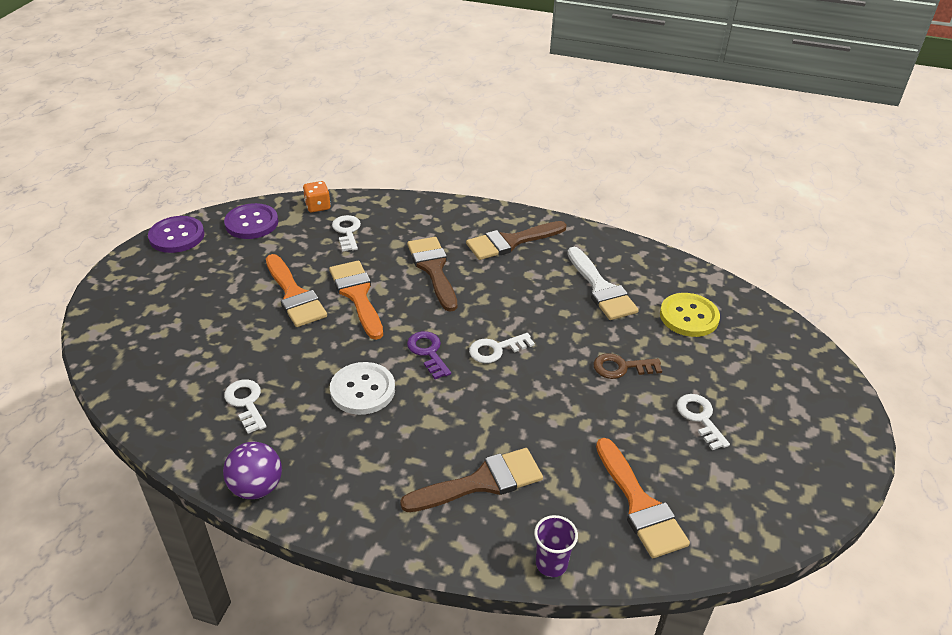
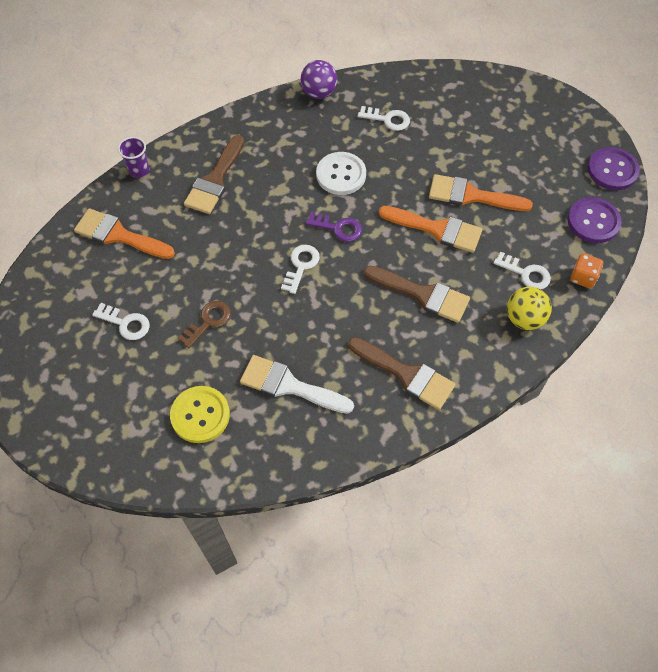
camera: 135 degrees right, 20 degrees up
brown brush [466,221,567,260] -> brown brush turned 105 degrees clockwise [348,337,456,410]
none -> yellow ball [507,287,552,330]

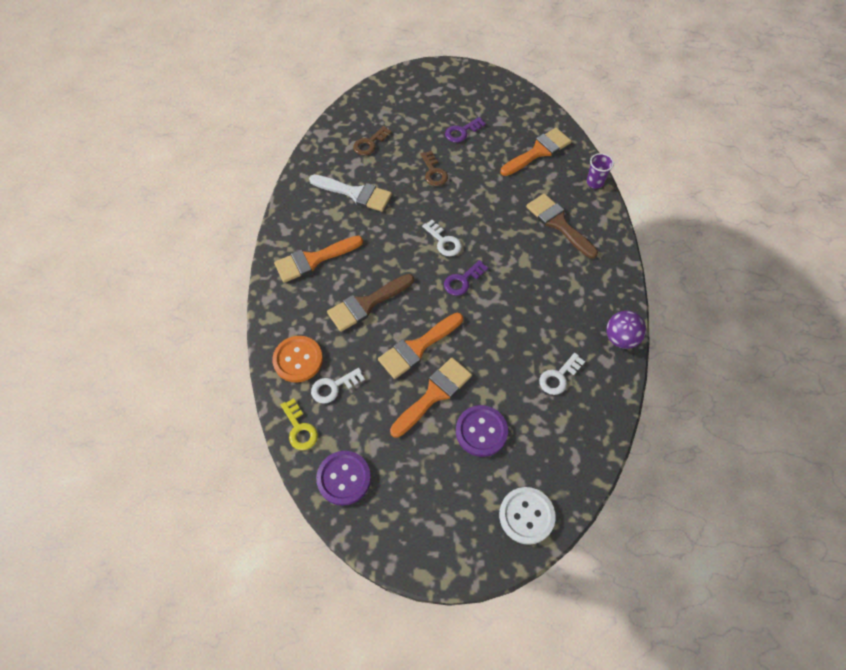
camera: 120 degrees right, 0 degrees up
white key [92,303,150,340] -> purple key [445,117,486,142]
yellow button [170,386,230,443] -> brown key [353,126,392,156]
white brush [240,355,354,414] -> white brush turned 60 degrees clockwise [309,175,392,212]
white button [316,152,366,195] -> white button moved to [499,487,556,545]
brown brush [348,337,456,410] -> orange brush [274,236,363,283]
yellow ball [507,287,552,330] -> orange button [272,336,323,383]
orange dice [570,253,603,288] -> yellow key [281,398,318,450]
purple button [588,147,640,190] -> purple button moved to [456,405,508,457]

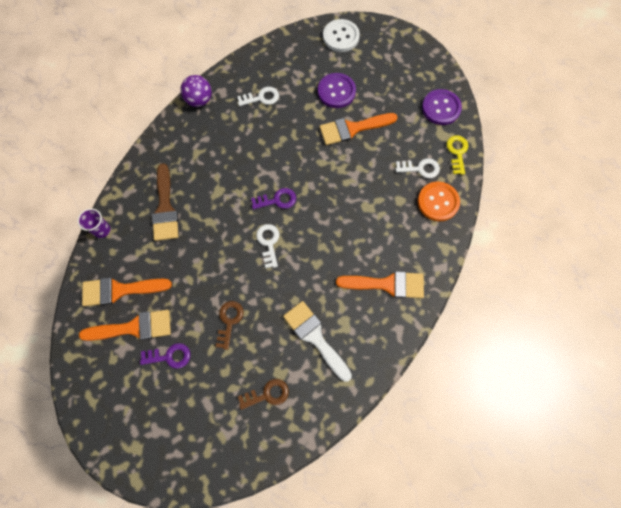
camera: 150 degrees left, 10 degrees up
brown brush [327,274,414,332] -> none
orange brush [378,313,463,379] -> orange brush moved to [79,310,171,341]

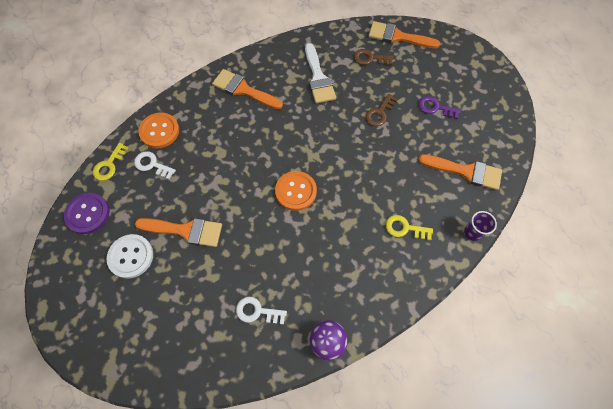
camera: 155 degrees left, 5 degrees down
orange brush [79,310,171,341] -> orange brush moved to [368,21,440,48]
brown brush [152,163,178,241] -> yellow key [386,215,433,240]
purple key [251,188,296,209] -> orange button [275,171,317,211]
white key [256,224,279,268] -> none
purple button [318,73,356,108] -> none
white button [323,19,360,52] -> white button moved to [106,234,153,279]

